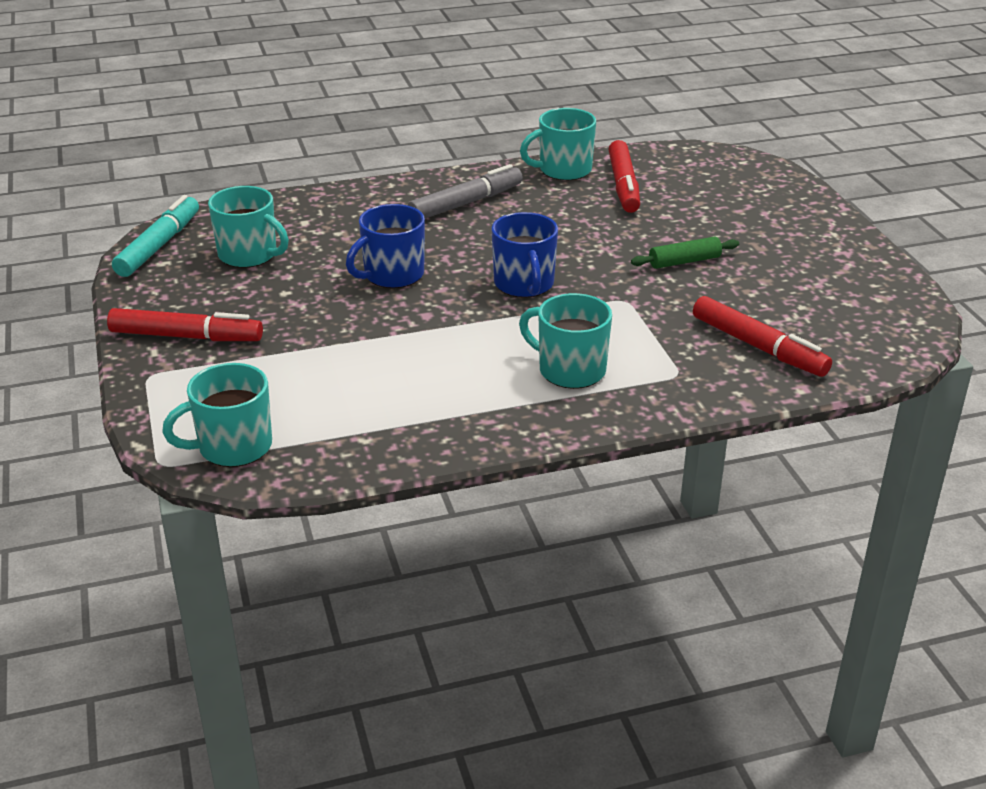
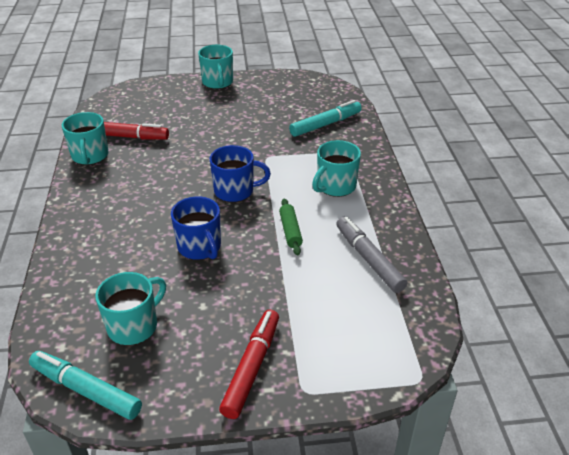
camera: 80 degrees left, 5 degrees up
turquoise mug [162,363,272,467] -> turquoise mug moved to [198,45,233,89]
grey marker [408,164,523,218] -> grey marker moved to [336,217,407,293]
green rolling pin [631,236,739,269] -> green rolling pin moved to [279,198,303,256]
red marker [693,296,832,377] -> turquoise marker [289,100,362,137]

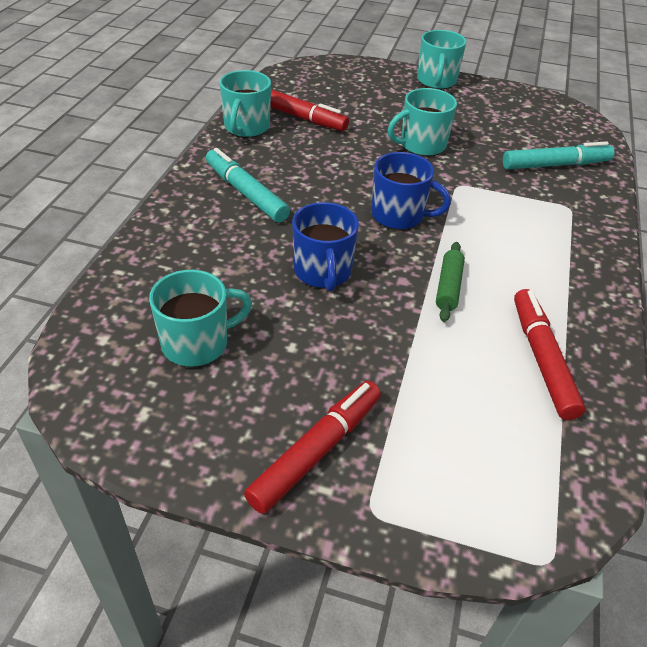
camera: 20 degrees right, 5 degrees up
turquoise marker [29,351,142,420] -> turquoise marker moved to [206,148,290,223]
turquoise mug [312,140,361,197] -> turquoise mug moved to [388,88,457,156]
grey marker [336,217,407,293] -> red marker [514,289,586,420]

